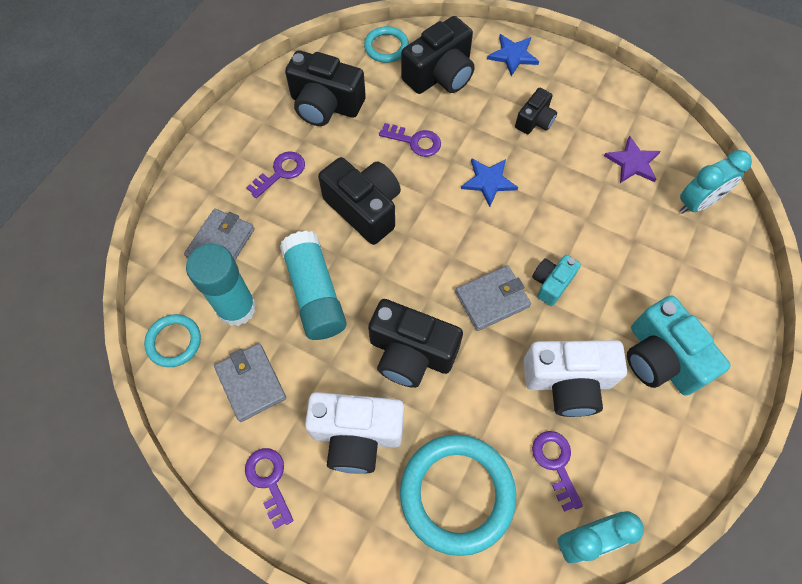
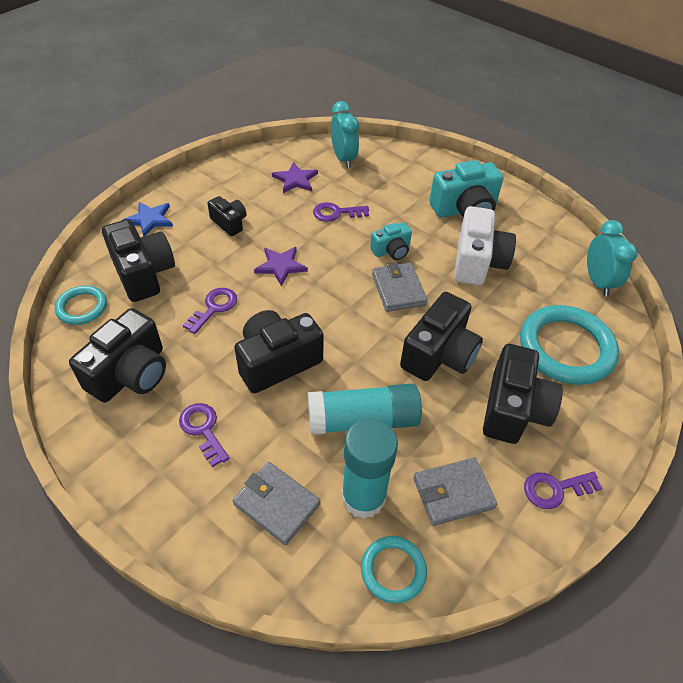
camera: 80 degrees left, 15 degrees down
white camera [305,392,404,474] -> black camera [483,344,563,444]
blue star [461,158,518,207] -> purple star [254,247,308,286]
turquoise camera [532,255,581,306] -> turquoise camera turned 75 degrees counterclockwise [370,222,412,260]
purple key [532,431,583,512] -> purple key moved to [313,202,369,222]

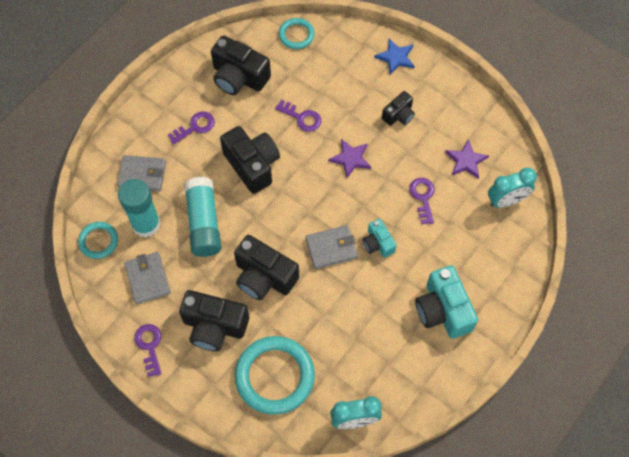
camera: 90 degrees right, 15 degrees up
black camera [102,219,175,302] -> none
grey wallet [233,462,321,545] -> grey wallet turned 60 degrees clockwise [117,155,166,191]
white camera [454,206,516,285] -> none

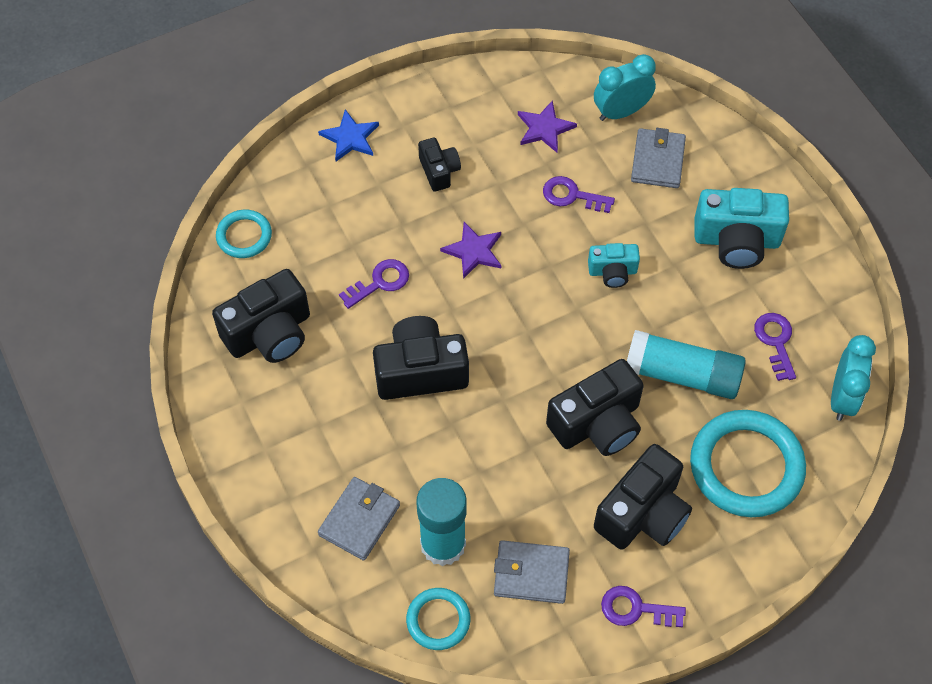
camera: 65 degrees left, 5 degrees down
purple key [168,112,215,145] -> purple key moved to [754,313,796,381]
turquoise glue stick [184,177,221,257] -> turquoise glue stick moved to [627,330,746,399]
grey wallet [306,225,358,269] -> grey wallet moved to [631,128,686,188]
turquoise clock [488,168,537,208] -> turquoise clock turned 120 degrees counterclockwise [594,54,656,121]

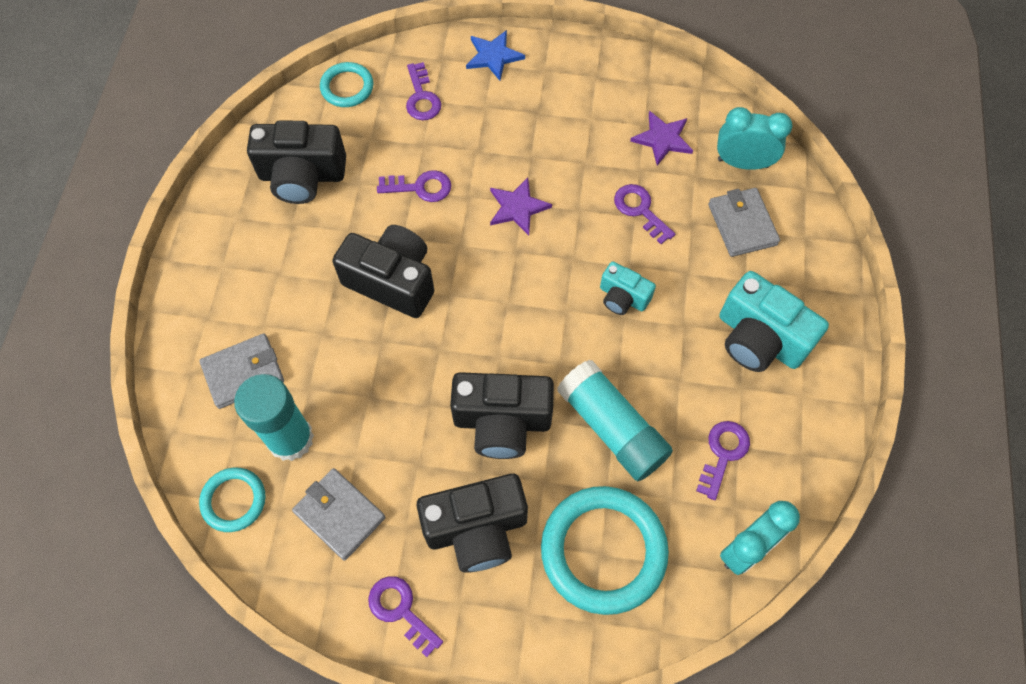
camera: 35 degrees right, 5 degrees up
black camera [418,138,461,192] -> none
grey wallet [631,128,686,188] -> grey wallet turned 60 degrees counterclockwise [708,188,780,257]
none -> purple key [406,62,441,120]

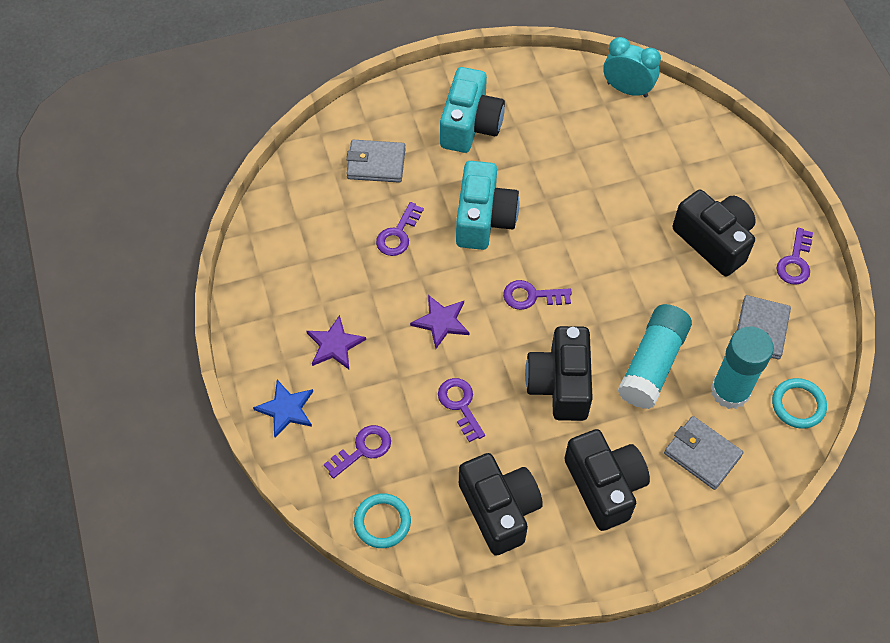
camera: 115 degrees left, 5 degrees down
black camera [450,372,554,459] -> black camera moved to [564,429,650,531]
turquoise ring [541,486,669,615] -> none
turquoise glue stick [557,359,673,481] -> turquoise glue stick moved to [617,304,692,409]
turquoise camera [600,262,656,315] -> turquoise camera [456,161,519,250], size x1.80
purple star [630,111,693,166] -> purple star moved to [306,315,366,369]
purple key [696,421,750,500] -> purple key moved to [503,280,572,310]
grey wallet [708,188,780,257] -> grey wallet turned 45 degrees clockwise [346,140,406,183]
turquoise clock [717,107,793,170] -> none

